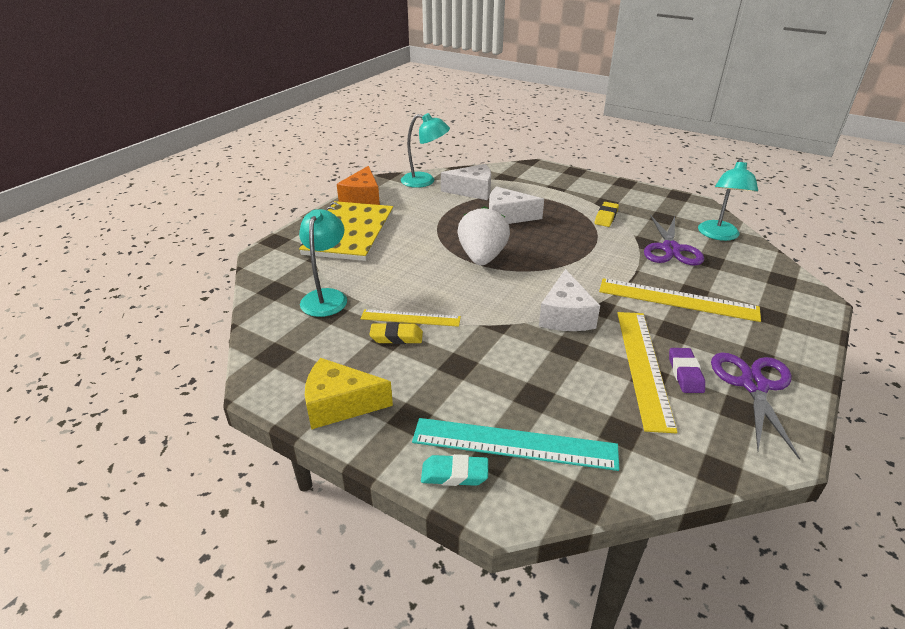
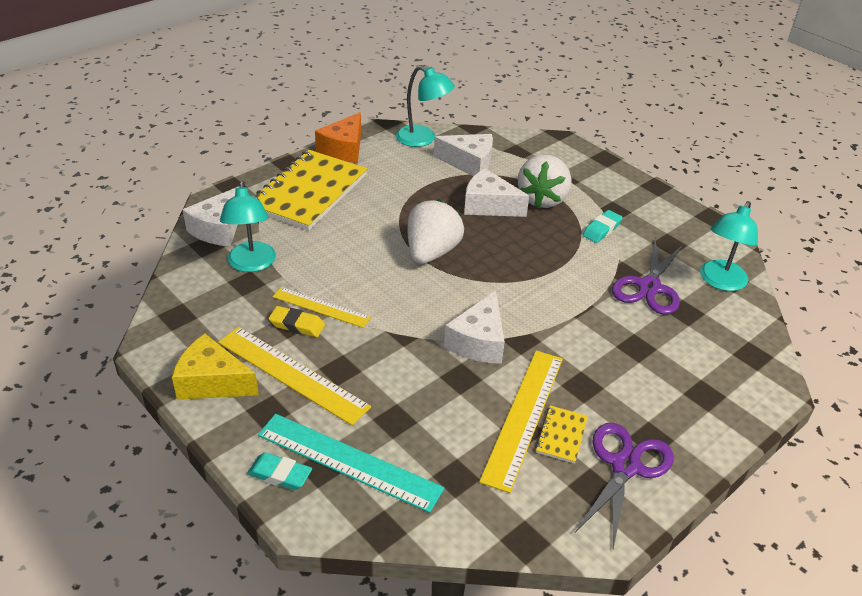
camera: 15 degrees right, 5 degrees up
turquoise lamp [299,209,347,317] -> turquoise lamp turned 150 degrees clockwise [220,181,276,272]
yellow eraser [595,202,619,227] -> turquoise eraser [583,210,623,243]
yellow ruler [599,278,761,322] -> yellow ruler moved to [218,327,371,425]
purple eraser [669,348,705,393] -> yellow notebook [535,406,588,464]
none -> white cheese [182,186,239,246]
none -> white strawberry [518,155,572,208]

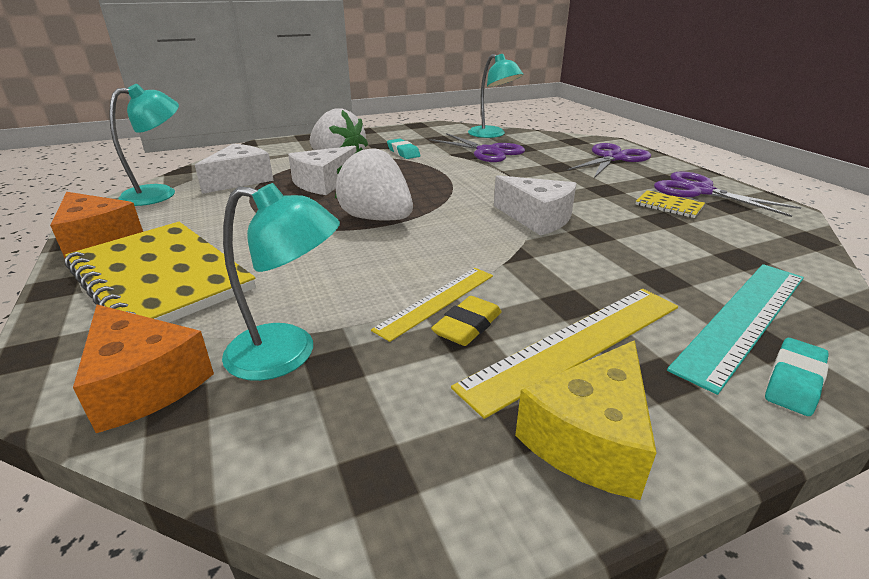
camera: 70 degrees left, 10 degrees down
white cheese [182,186,239,246] -> orange cheese [73,305,214,433]
yellow ruler [479,351,563,493] -> none
none -> purple scissors [567,143,651,178]

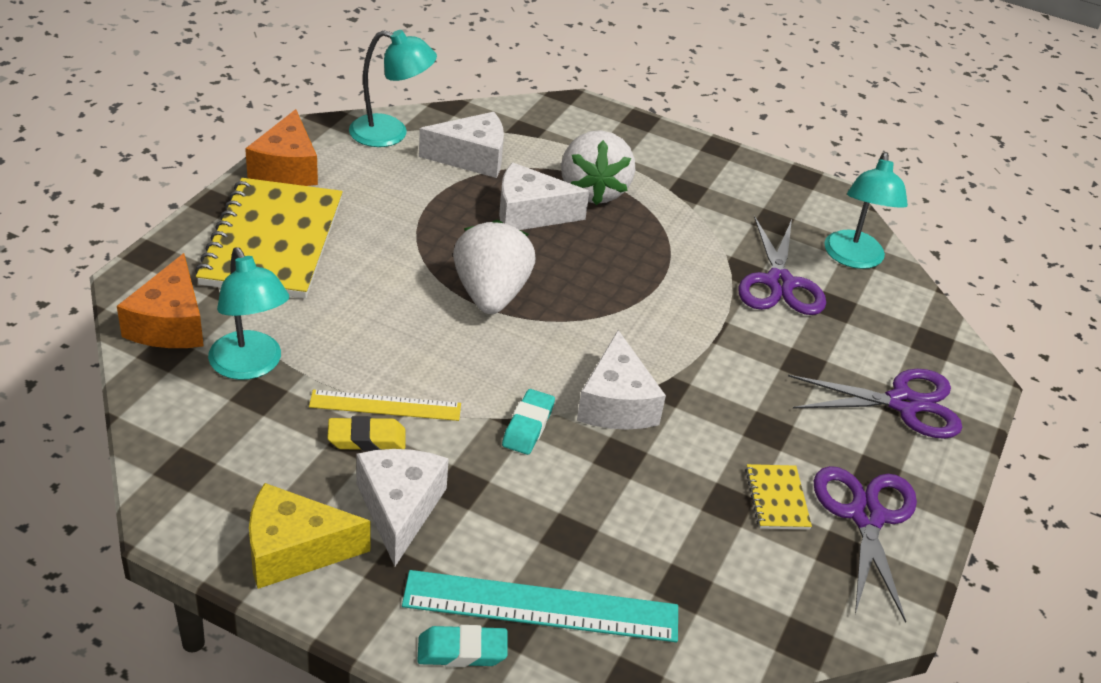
camera: 45 degrees right, 10 degrees up
turquoise eraser [387,139,420,159] -> turquoise eraser moved to [502,389,555,455]
yellow ruler [451,289,678,419] -> white cheese [356,449,449,566]

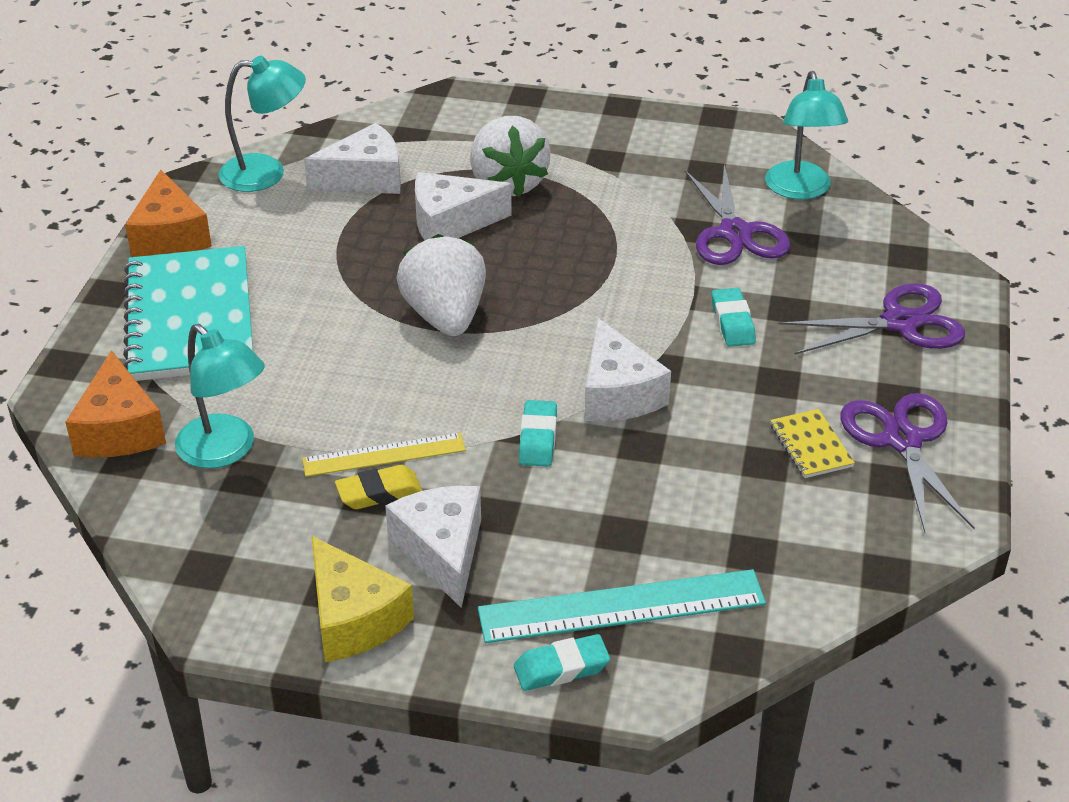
camera: 10 degrees left, 0 degrees up
yellow notebook [195,178,343,299] -> turquoise notebook [123,246,253,381]
yellow cheese [249,483,371,589] -> yellow cheese turned 105 degrees counterclockwise [311,536,414,662]
none -> turquoise eraser [712,288,756,347]

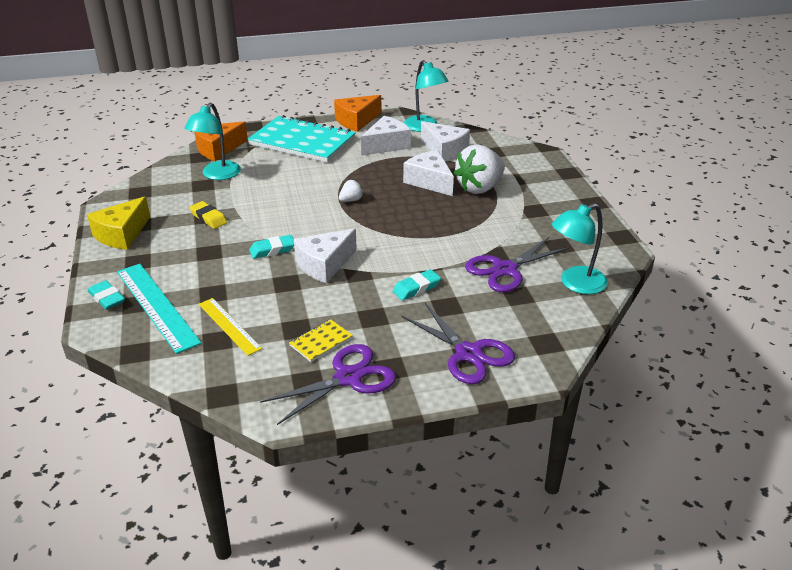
camera: 65 degrees right, 5 degrees down
turquoise notebook [123,246,253,381] -> turquoise notebook turned 60 degrees clockwise [248,115,356,162]
yellow ruler [302,433,466,477] -> yellow ruler moved to [199,298,262,356]
white cheese [385,486,481,608] -> white cheese moved to [361,116,411,156]
white strawberry [396,234,486,336] -> white strawberry [339,180,363,202], size x0.45

